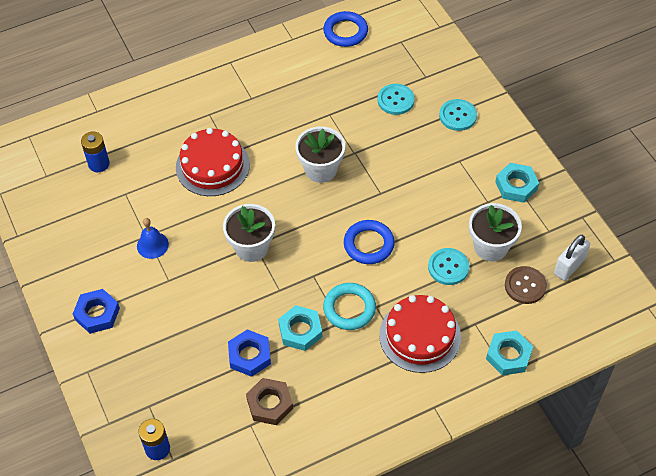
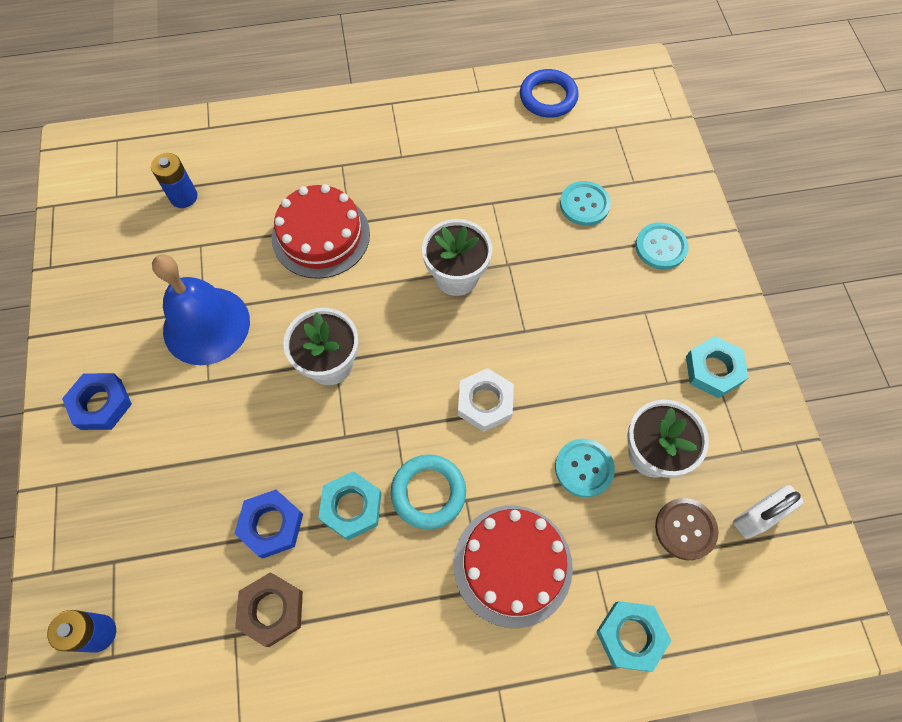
camera: 15 degrees right, 10 degrees up
blue bell [137,218,169,259] -> blue bell [152,255,250,365], size x2.03
blue ring [344,220,395,264] -> white nut [458,368,514,432]

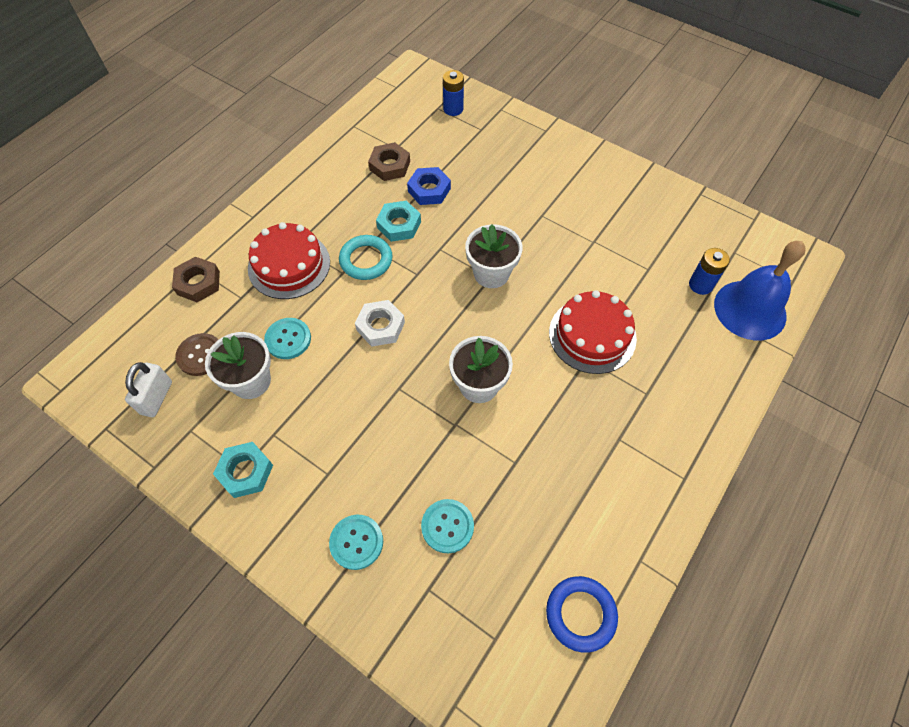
camera: 135 degrees right, 5 degrees down
blue nut [62,373,132,430] -> none
blue bell [152,255,250,365] -> blue bell moved to [714,241,806,340]
turquoise nut [596,601,672,672] -> brown nut [172,257,220,302]

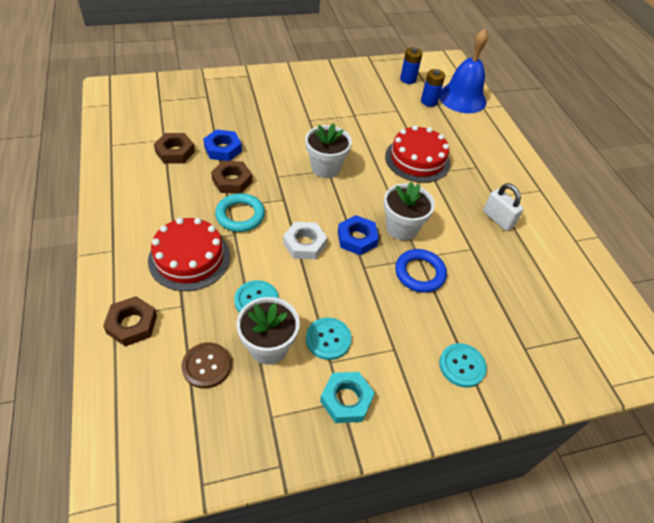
camera: 55 degrees left, 10 degrees down
white padlock [125,362,172,417] -> white padlock moved to [483,183,524,231]
turquoise nut [376,201,421,242] -> brown nut [211,161,252,194]
turquoise button [421,499,474,553] -> turquoise button moved to [306,317,352,360]
blue battery [443,70,464,116] -> blue battery moved to [400,47,423,84]
blue ring [546,576,618,653] -> blue ring moved to [395,249,447,293]
none -> blue nut [338,215,379,255]

